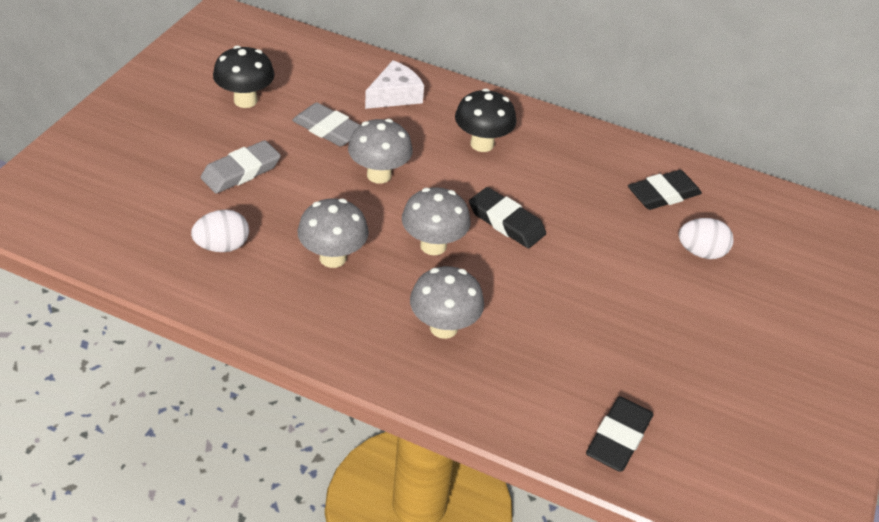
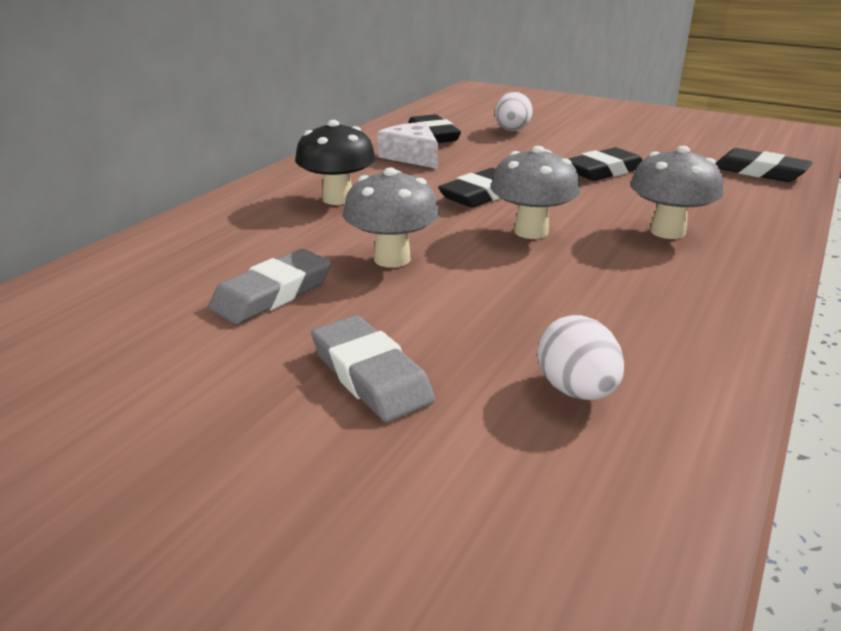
camera: 80 degrees left, 15 degrees down
black mushroom [213,46,275,108] -> none
grey mushroom [297,198,369,268] -> none
white cheese [365,60,424,109] -> white cheese moved to [377,122,438,169]
none -> black eraser [568,148,643,181]

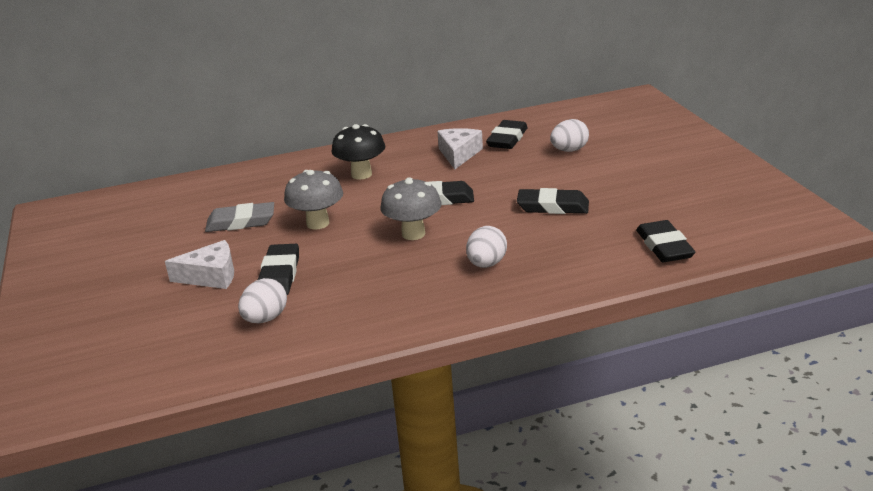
camera: 45 degrees right, 0 degrees up
grey eraser [311,315,435,422] -> white cheese [165,240,234,289]
grey mushroom [630,146,723,239] -> white egg [466,226,507,268]
none -> black eraser [258,244,299,295]

